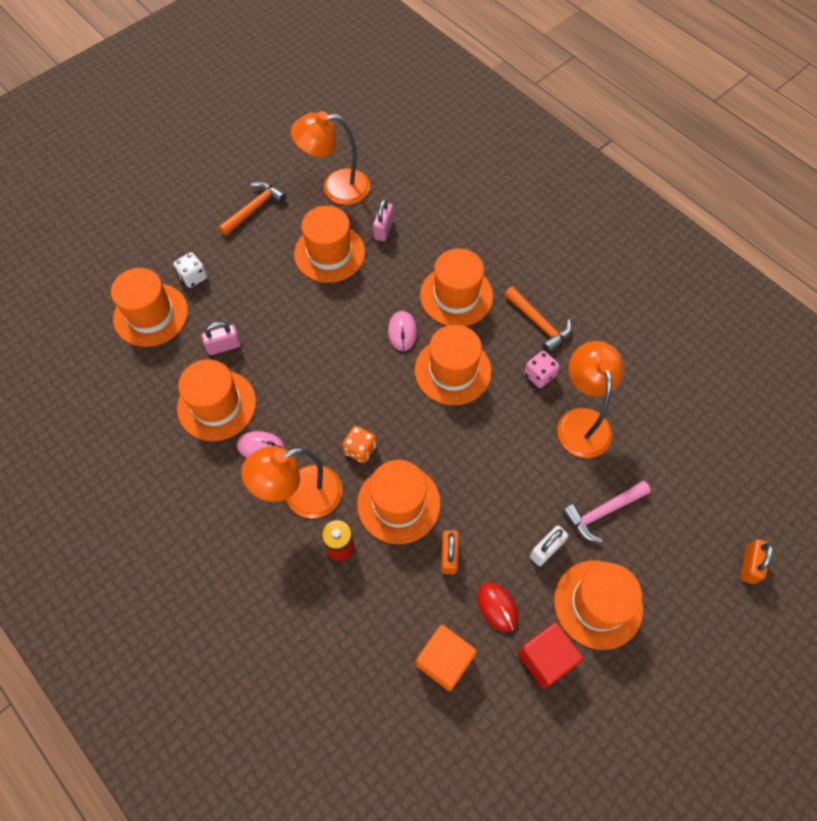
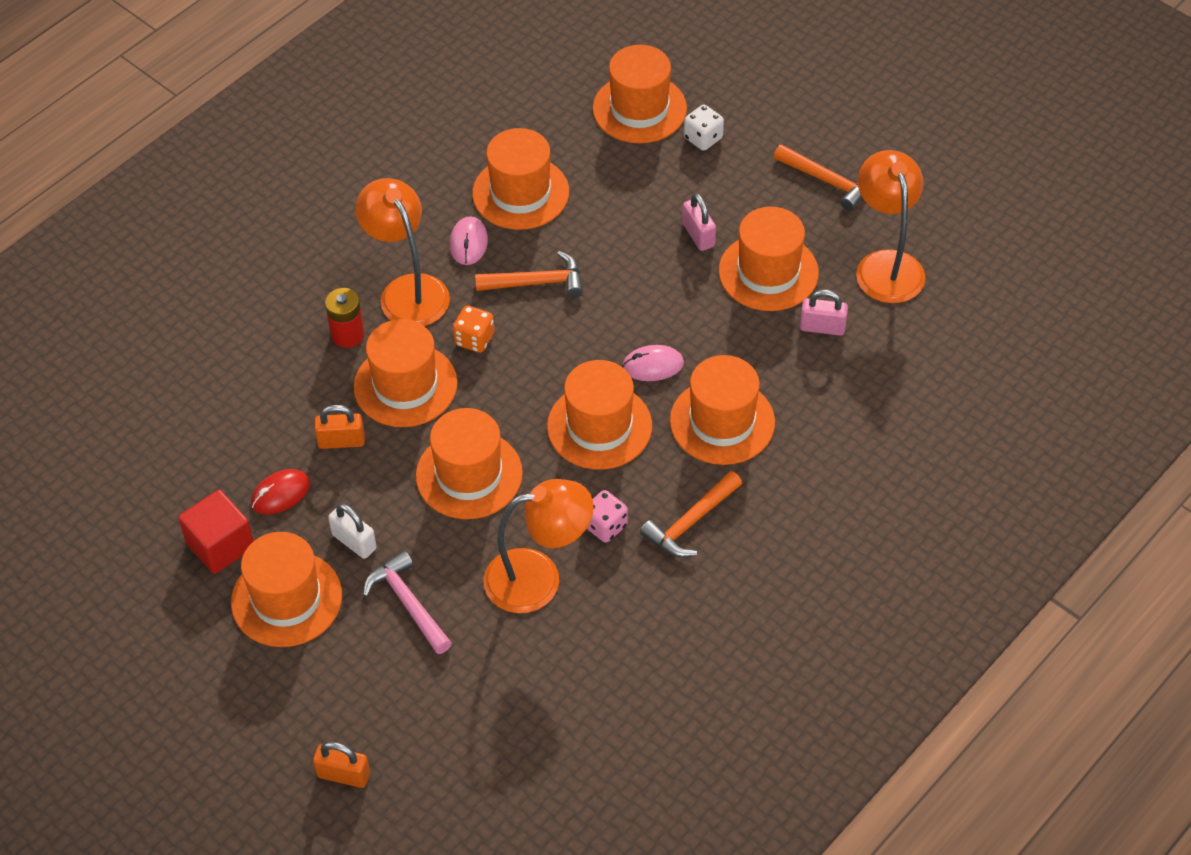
camera: 85 degrees right, 10 degrees down
pink padlock [202,322,241,355] -> pink padlock moved to [682,193,716,251]
orange cube [416,625,477,691] -> none
none -> orange hat [416,408,523,519]
none -> orange hammer [475,251,583,298]

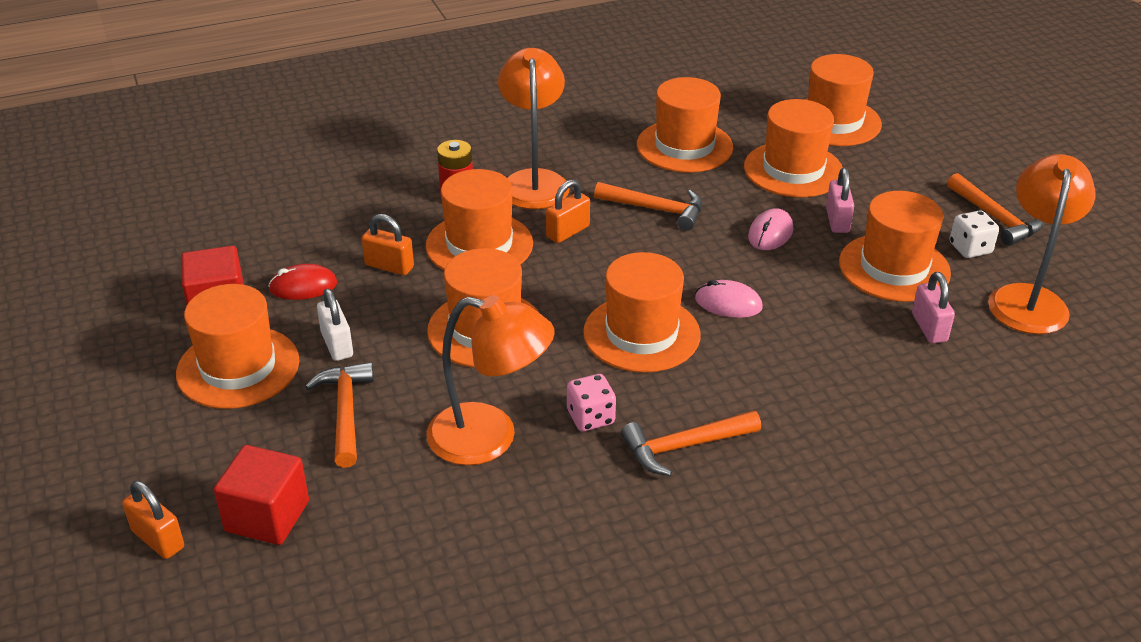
camera: 25 degrees right, 15 degrees down
pink hammer [363,551,452,654] -> orange hammer [305,362,374,468]
pink mouse [450,216,488,265] -> pink mouse moved to [748,208,793,250]
orange dice [453,305,494,353] -> orange padlock [546,180,590,243]
orange hat [670,355,775,465] -> orange hat moved to [744,99,843,197]
white dice [684,105,724,151] -> white dice moved to [949,210,999,258]
pink padlock [800,290,848,336] -> pink padlock turned 45 degrees clockwise [912,272,955,343]
none -> red cube [214,445,309,545]

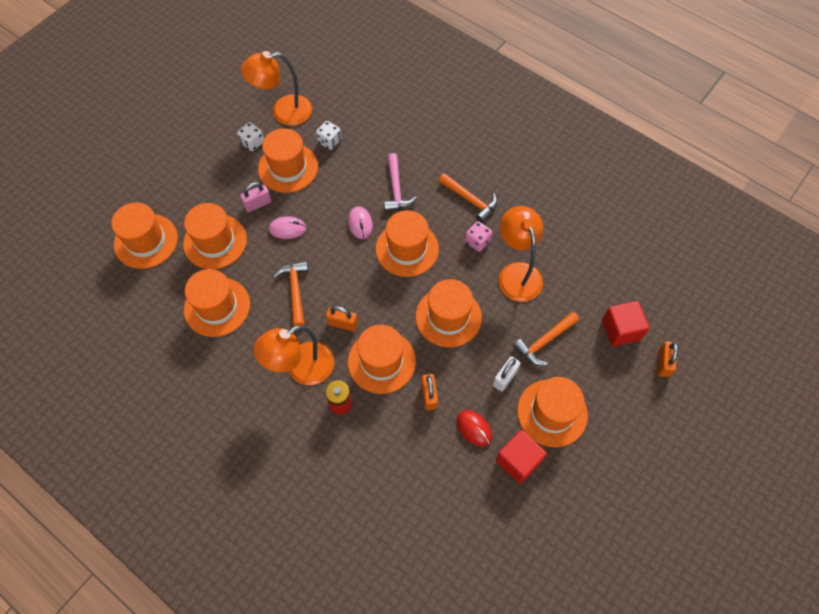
camera: 120 degrees left, 25 degrees up
pink padlock [912,272,955,343] -> white dice [316,121,341,150]
orange hammer [947,173,1044,246] -> none
none -> pink hammer [384,153,417,211]

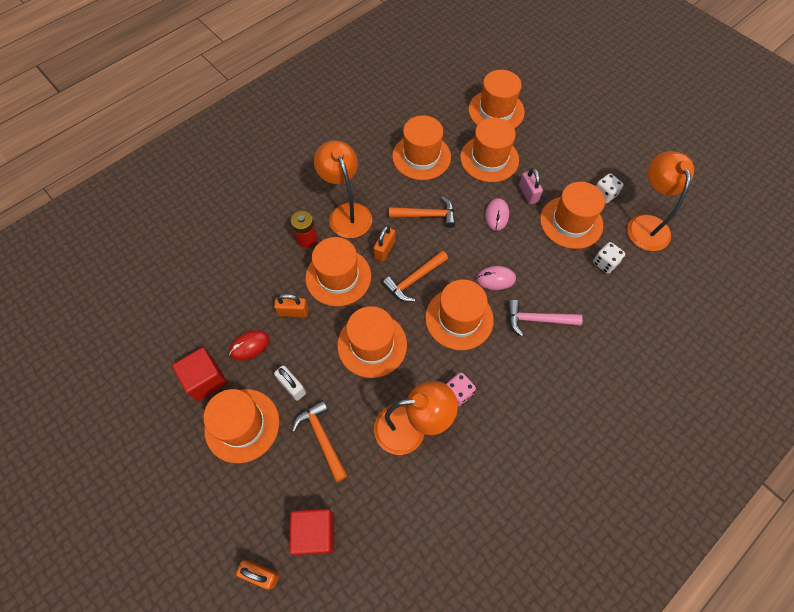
camera: 100 degrees right, 0 degrees up
orange hammer [439,173,497,223] -> orange hammer moved to [382,251,448,302]

